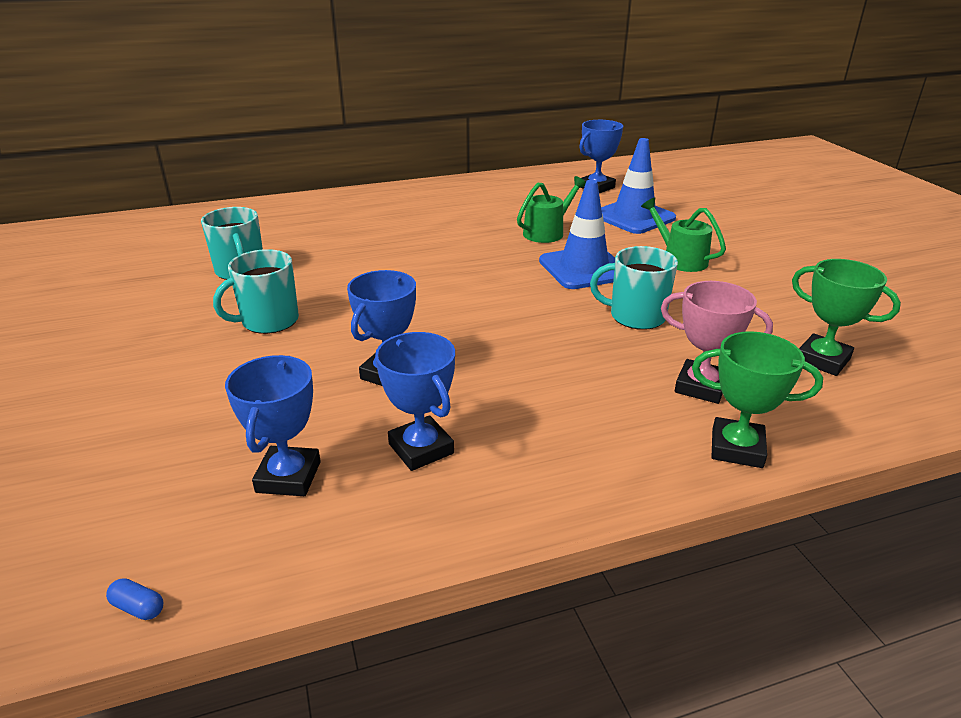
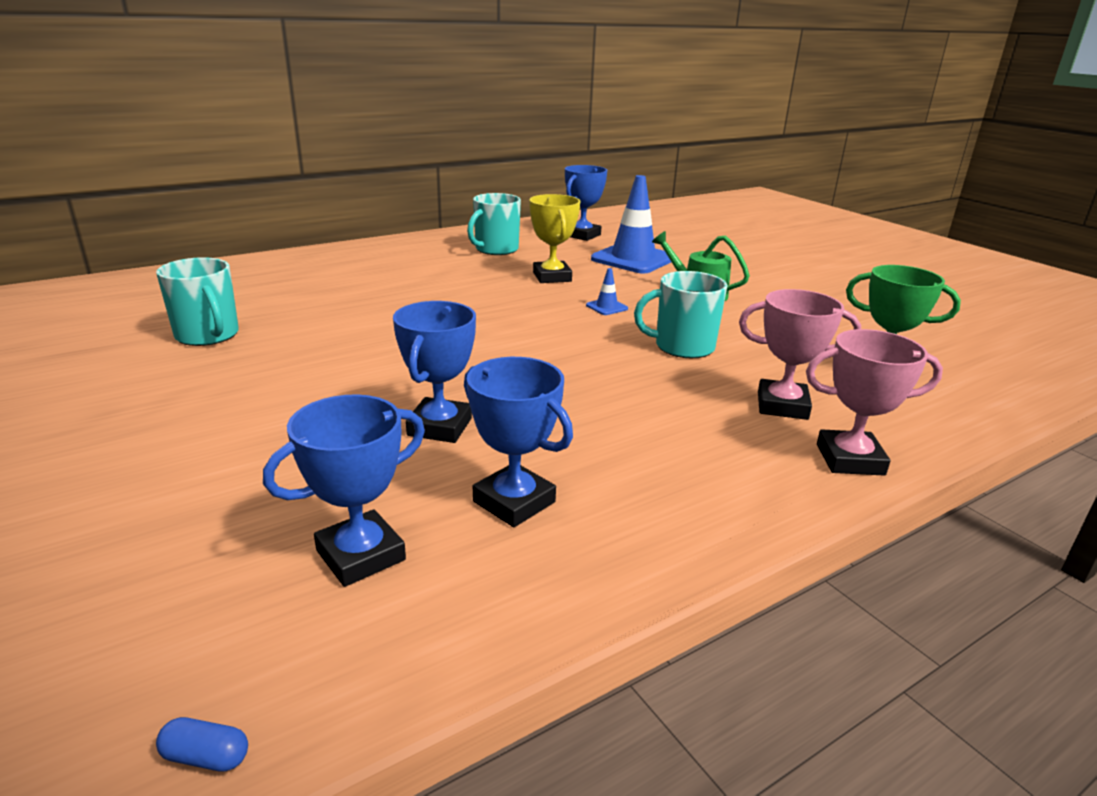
camera: 15 degrees left, 5 degrees down
turquoise mug [213,249,299,334] -> turquoise mug moved to [467,193,521,255]
blue trophy [225,355,321,496] -> blue trophy turned 60 degrees clockwise [263,394,425,587]
green watering can [517,176,586,243] -> yellow trophy [529,194,580,283]
blue traffic cone [539,180,615,289] -> blue traffic cone [586,268,628,315], size x0.41
green trophy [692,331,823,468] -> pink trophy [806,329,943,476]

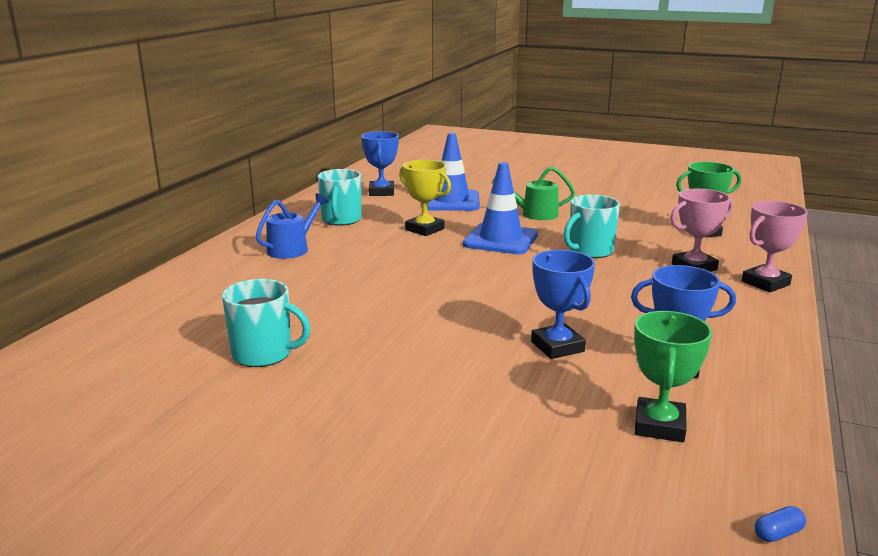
camera: 35 degrees left, 5 degrees down
blue trophy [263,394,425,587] -> green trophy [634,311,712,442]
blue traffic cone [586,268,628,315] -> blue traffic cone [463,162,538,254], size x2.42
none -> blue watering can [256,193,328,259]

